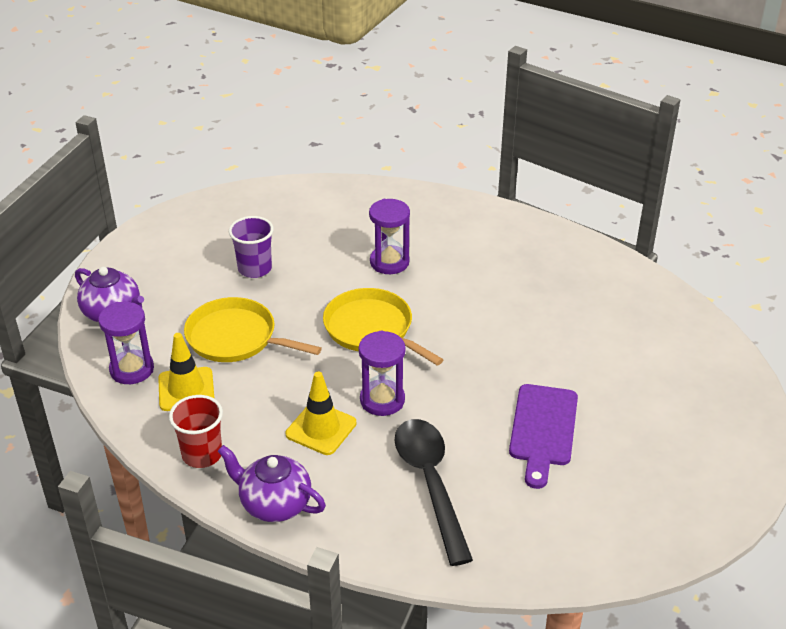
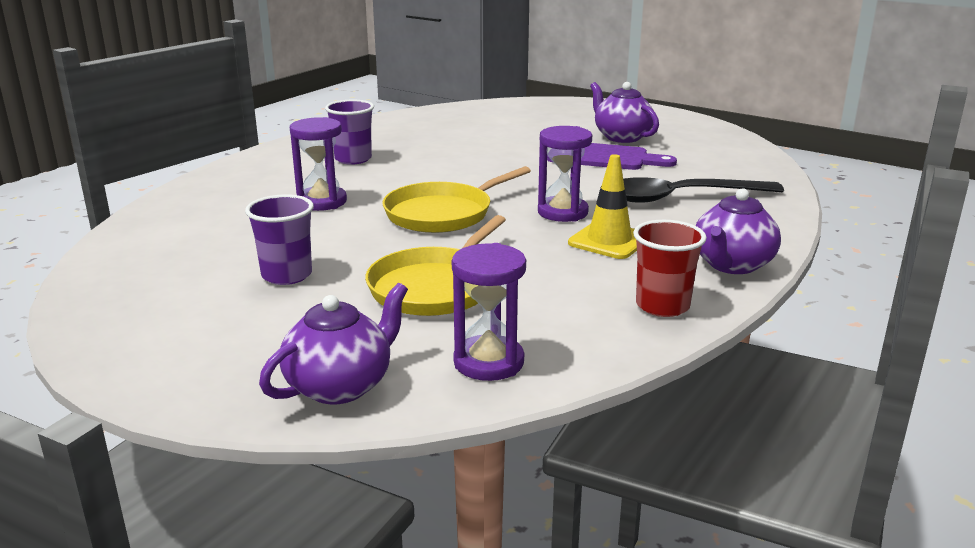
camera: 85 degrees left, 15 degrees down
yellow traffic cone [158,333,214,411] -> none
none -> purple cup [325,100,374,165]
none -> purple teapot [590,82,659,143]

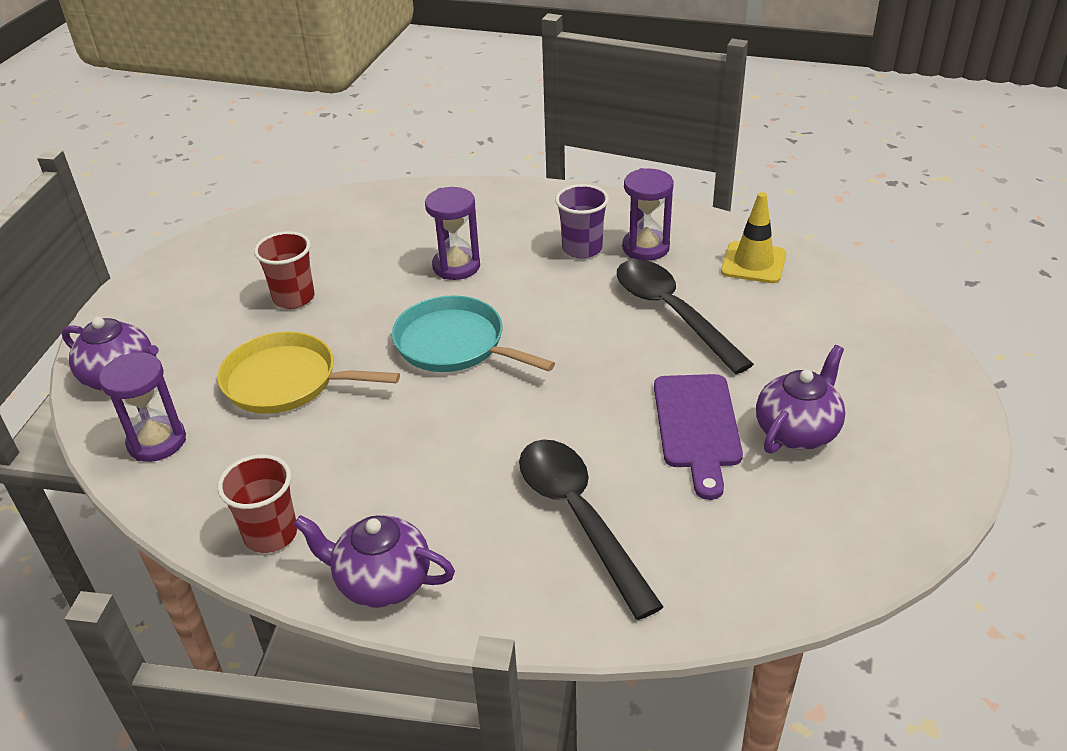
camera: 75 degrees right, 15 degrees up
purple cup [245,194,314,285] -> red cup [254,231,315,309]
yellow pan [382,166,531,233] -> turquoise pan [392,295,555,372]
purple hourglass [538,126,592,222] -> purple hourglass moved to [622,168,674,261]
yellow traffic cone [568,154,637,259] -> yellow traffic cone moved to [721,192,786,283]
none -> black spoon [617,260,754,374]

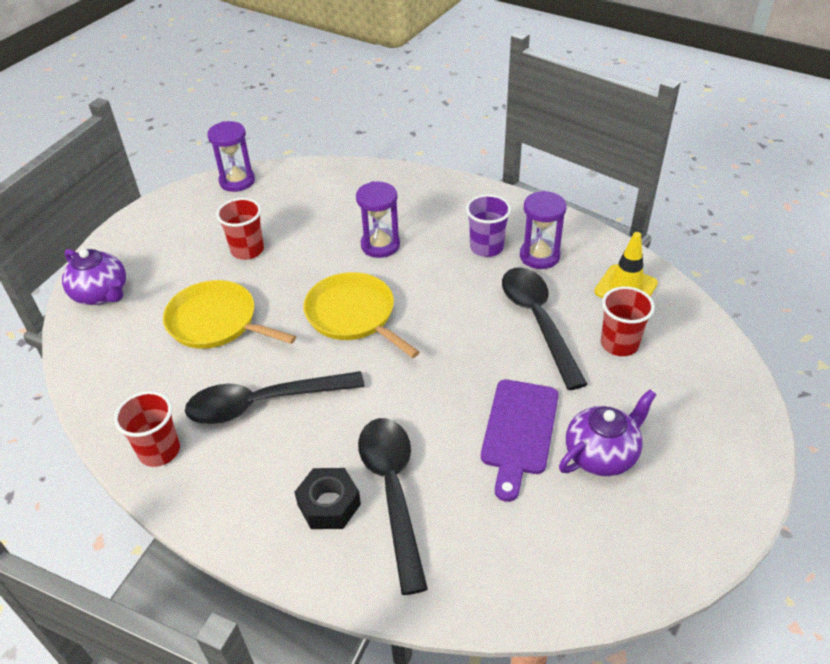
camera: 15 degrees right, 5 degrees up
purple hourglass [99,352,186,462] -> purple hourglass moved to [207,121,255,192]
purple teapot [294,515,455,608] -> none
turquoise pan [392,295,555,372] -> yellow pan [303,272,420,358]
none -> black spoon [185,371,365,424]
none -> black nut [294,468,361,529]
none -> red cup [601,286,655,356]

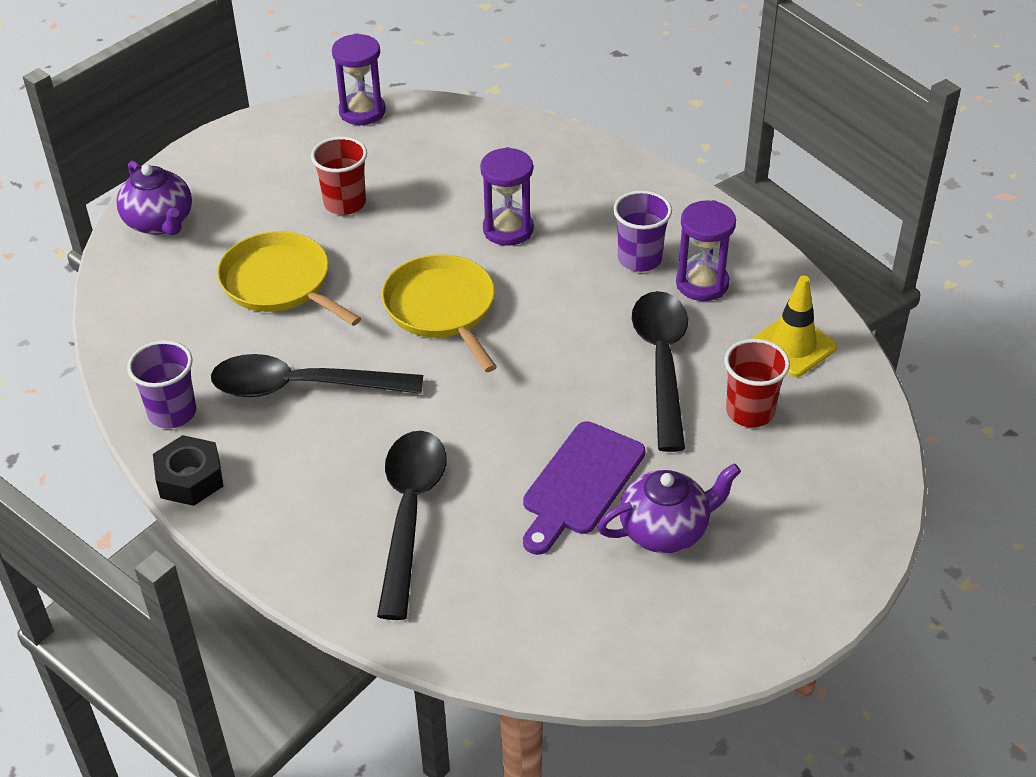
camera: 15 degrees right, 0 degrees up
red cup [114,391,180,467] -> purple cup [127,340,196,429]
black nut [294,468,361,529] -> black nut moved to [153,435,223,506]

